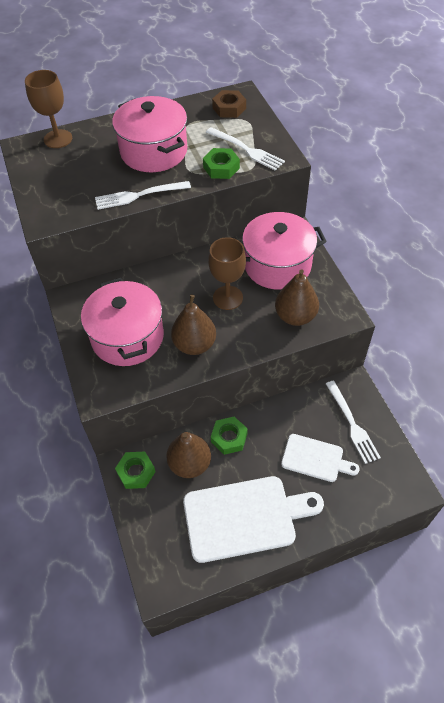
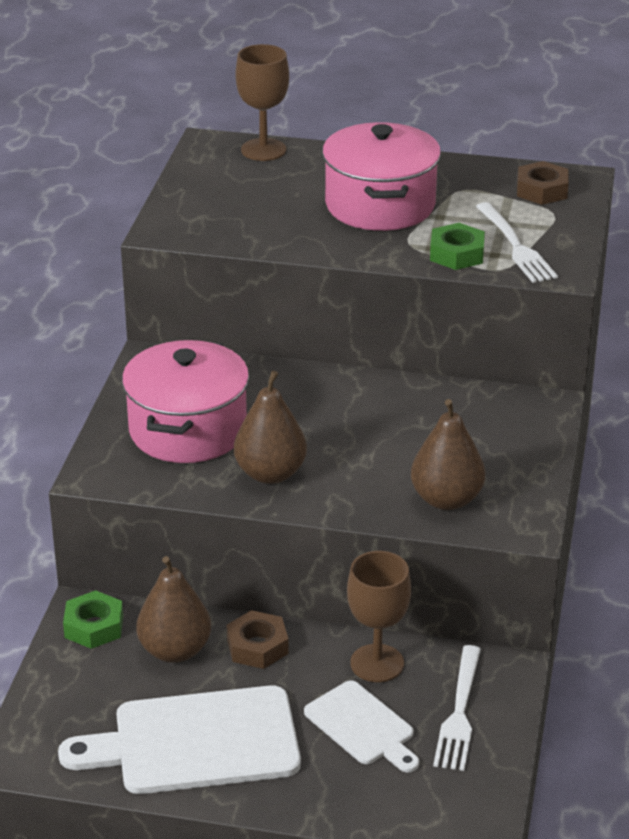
camera: 30 degrees right, 20 degrees down
white fork [95,181,191,210] -> none
white cutting board [183,476,324,563] -> white cutting board turned 150 degrees clockwise [58,685,301,794]
brown goblet [208,237,246,310] -> brown goblet moved to [347,551,411,682]
green nut [211,417,248,455] -> brown nut [226,610,289,669]
pink pot [241,212,327,290] -> none

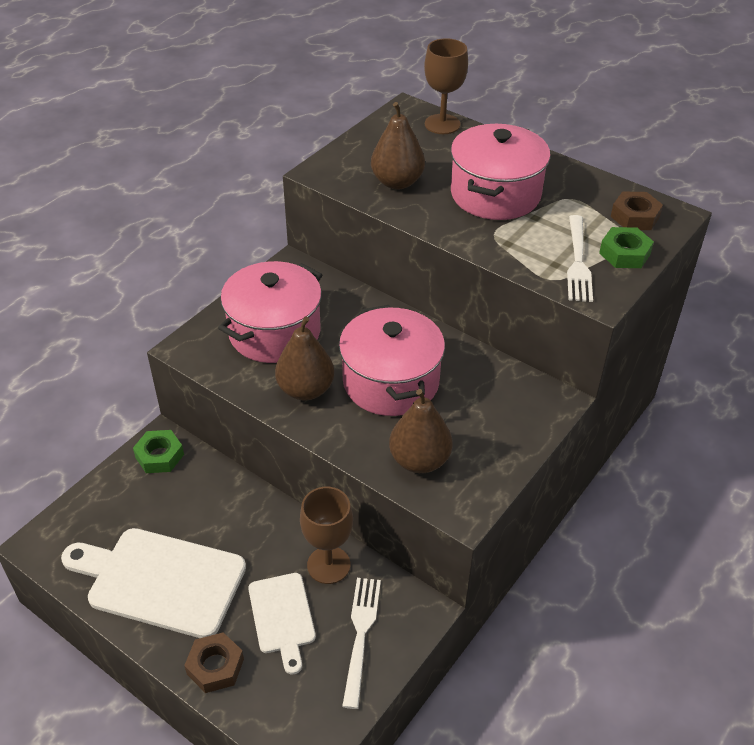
camera: 25 degrees right, 10 degrees up
brown pear [136,556,211,663] -> brown pear moved to [371,102,425,190]
brown nut [226,610,289,669] -> brown nut moved to [184,632,244,693]
green nut [430,223,485,270] -> green nut moved to [599,227,654,268]
white fork [433,645,481,771] -> white fork turned 150 degrees clockwise [342,578,381,709]
none -> pink pot [339,305,445,416]

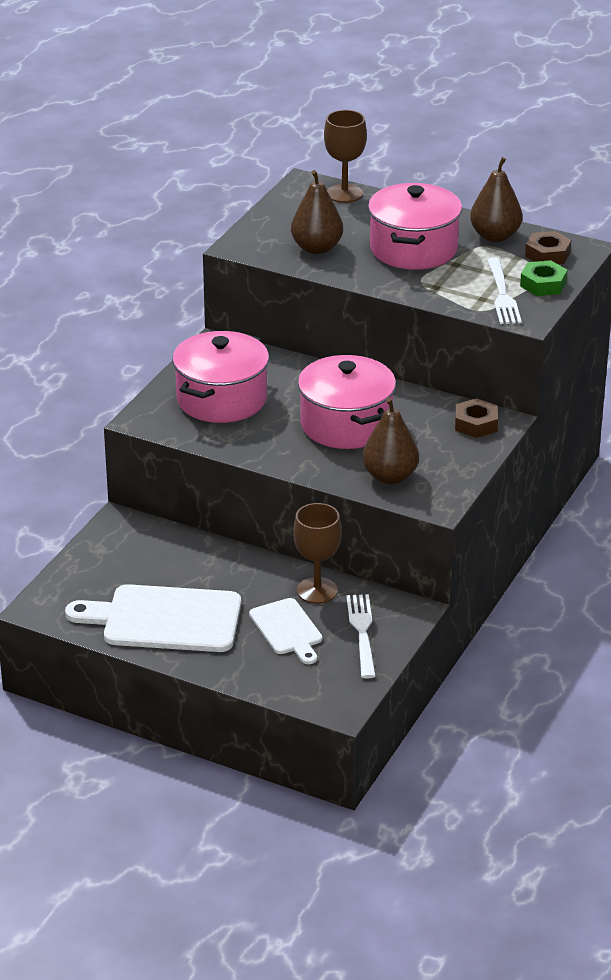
camera: 10 degrees left, 10 degrees down
green nut [133,430,184,473] -> none
brown nut [184,632,244,693] -> brown nut moved to [455,398,498,438]
brown pear [275,317,334,401] -> brown pear moved to [470,157,523,242]

